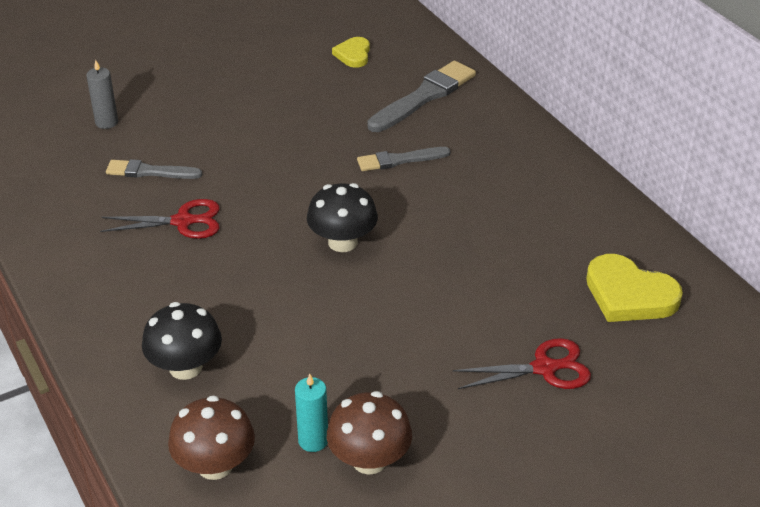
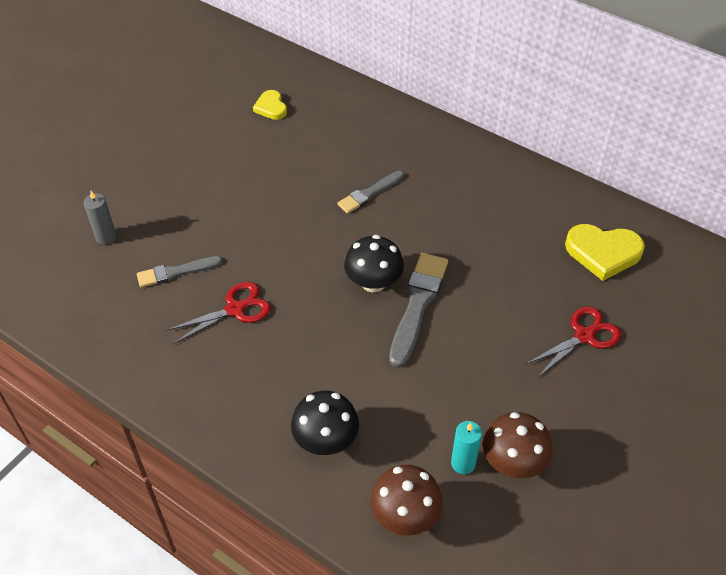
camera: 25 degrees left, 10 degrees up
grey brush [367,61,476,132] -> grey brush moved to [389,253,448,368]

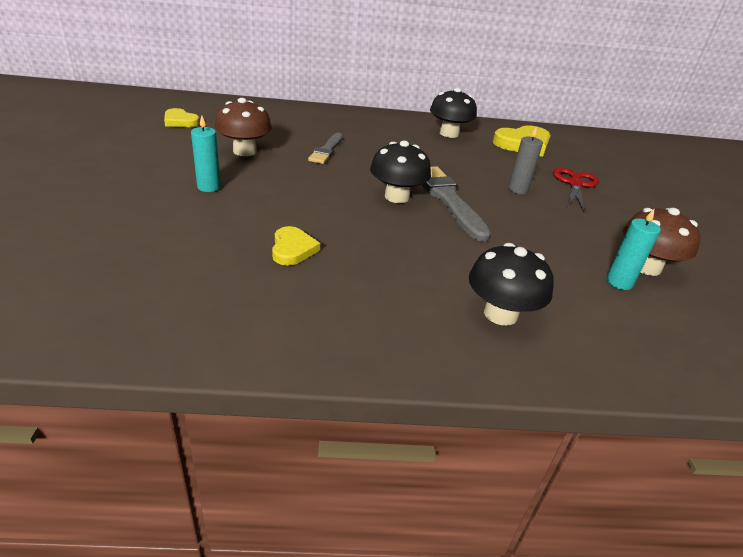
camera: 40 degrees left, 15 degrees down
grey candle [84,191,116,245] -> grey candle moved to [508,126,543,194]
grey brush [137,256,222,288] -> none
red scissors [166,282,271,344] -> yellow heart [272,226,320,266]
brown mushroom [370,465,443,536] -> brown mushroom moved to [215,98,272,156]
none -> turquoise candle [191,116,221,192]
none -> black mushroom [430,88,477,138]

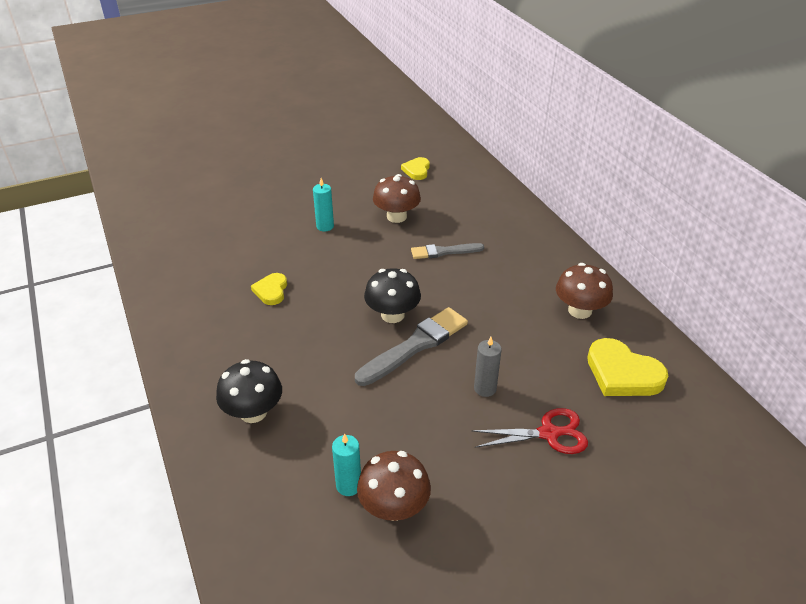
camera: 70 degrees right, 5 degrees up
yellow heart [272,226,320,266] -> yellow heart turned 120 degrees clockwise [251,273,287,305]
black mushroom [430,88,477,138] -> brown mushroom [556,263,613,319]

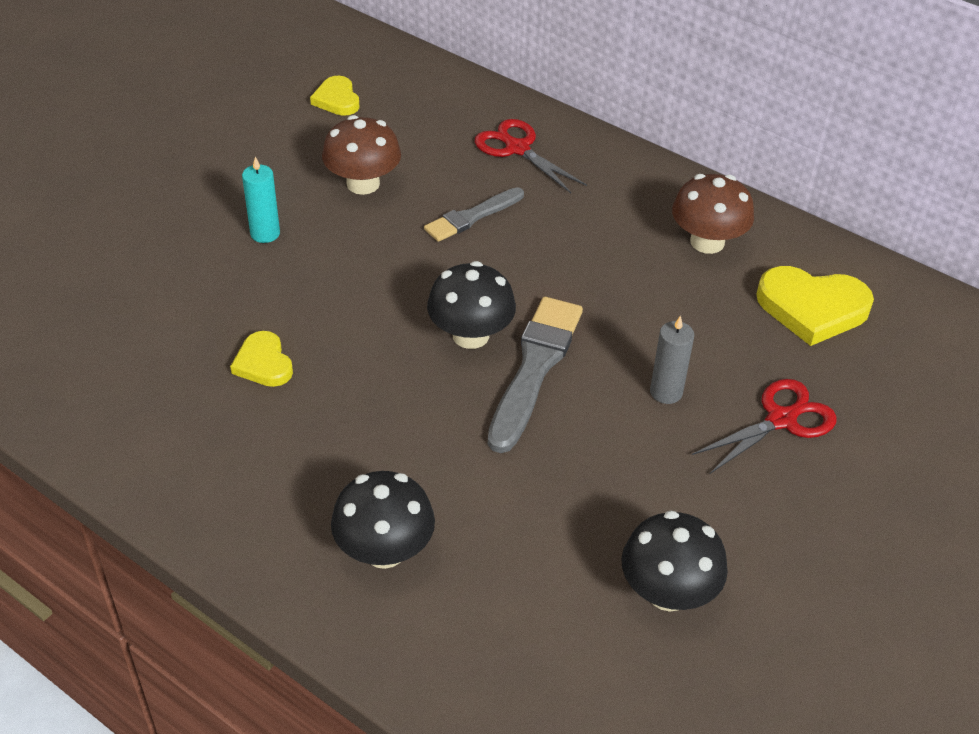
camera: 30 degrees left, 5 degrees up
turquoise candle [332,433,361,496] -> none
brown mushroom [357,451,431,521] -> black mushroom [621,511,728,612]
none -> red scissors [475,119,587,193]

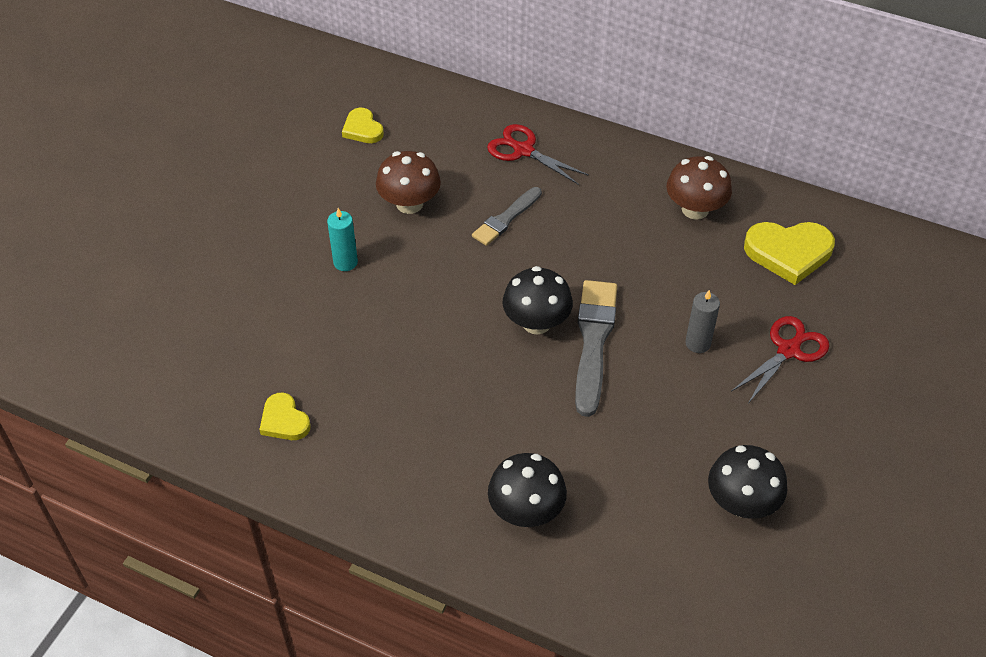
camera: 10 degrees left, 5 degrees up
yellow heart [230,331,293,387] -> yellow heart moved to [259,393,311,440]

